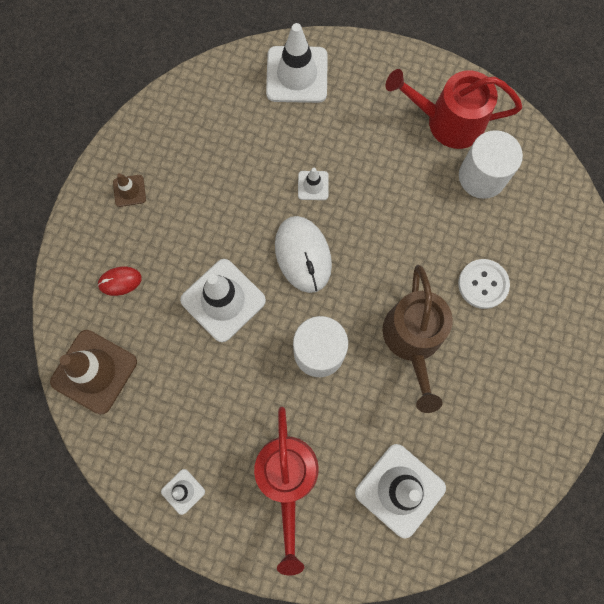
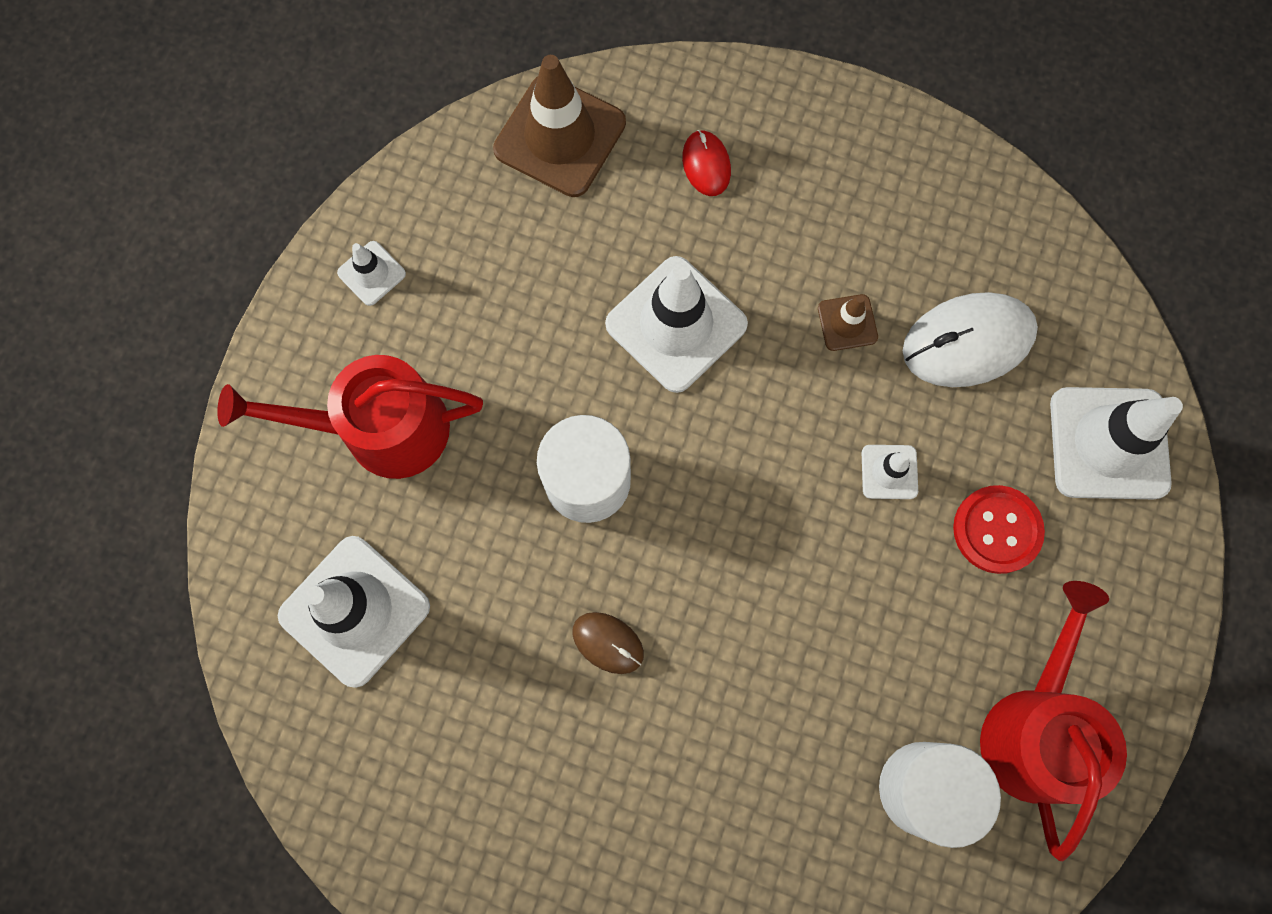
camera: 90 degrees right, 0 degrees up
brown traffic cone [113,173,146,207] -> brown traffic cone moved to [818,294,878,351]
white mouse [275,216,332,293] -> white mouse moved to [903,292,1038,387]
brown watering can [382,265,453,413] -> brown mouse [572,612,644,674]
white button [458,259,510,309] -> none
none -> red button [953,485,1045,574]

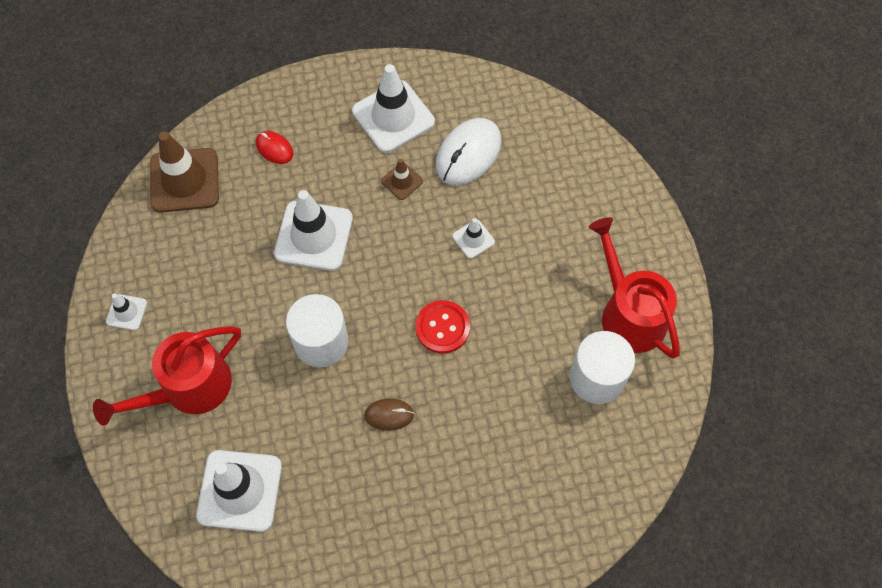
camera: 35 degrees left, 10 degrees down
red button [953,485,1045,574] -> red button moved to [415,300,470,354]
white traffic cone [1050,387,1183,499] -> white traffic cone moved to [352,64,435,153]

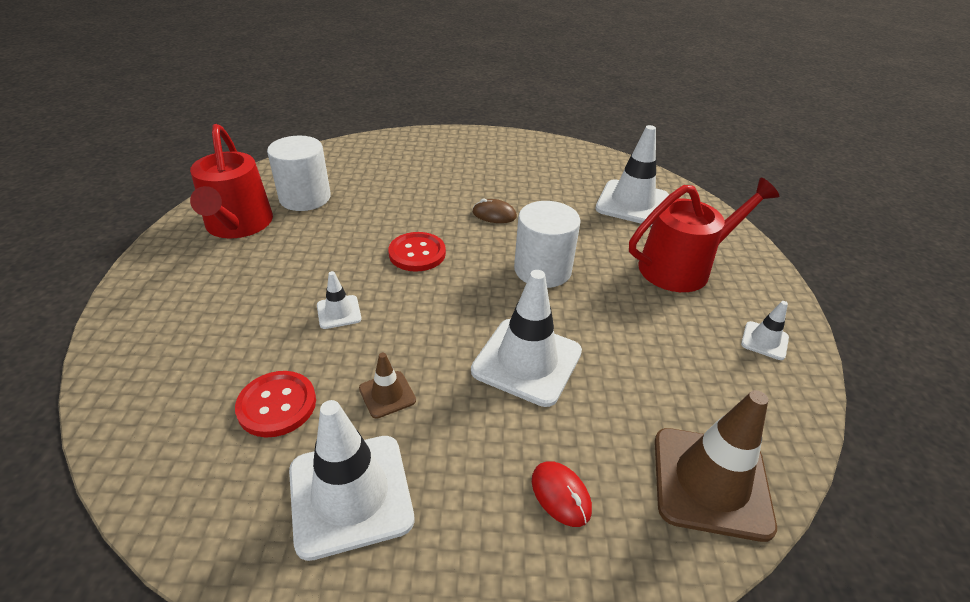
camera: 165 degrees left, 25 degrees down
white mouse [436,118,501,185] -> red button [235,371,316,437]

